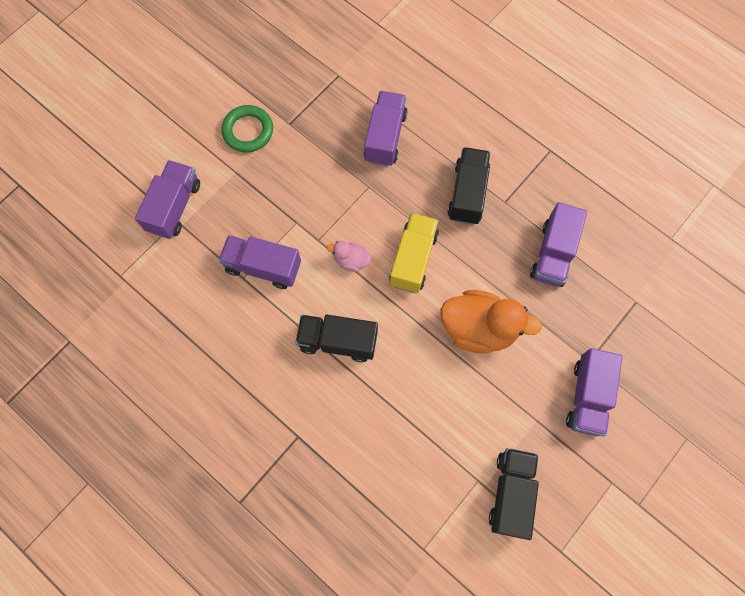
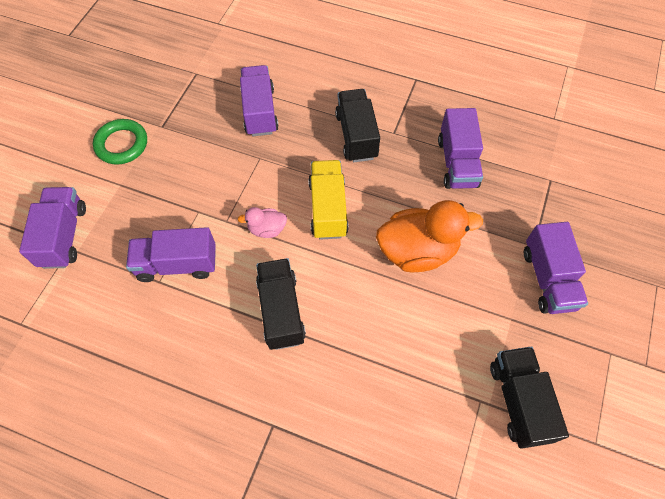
camera: 20 degrees left, 10 degrees down
black truck [295,315,378,362] -> black truck turned 90 degrees clockwise [256,258,306,350]

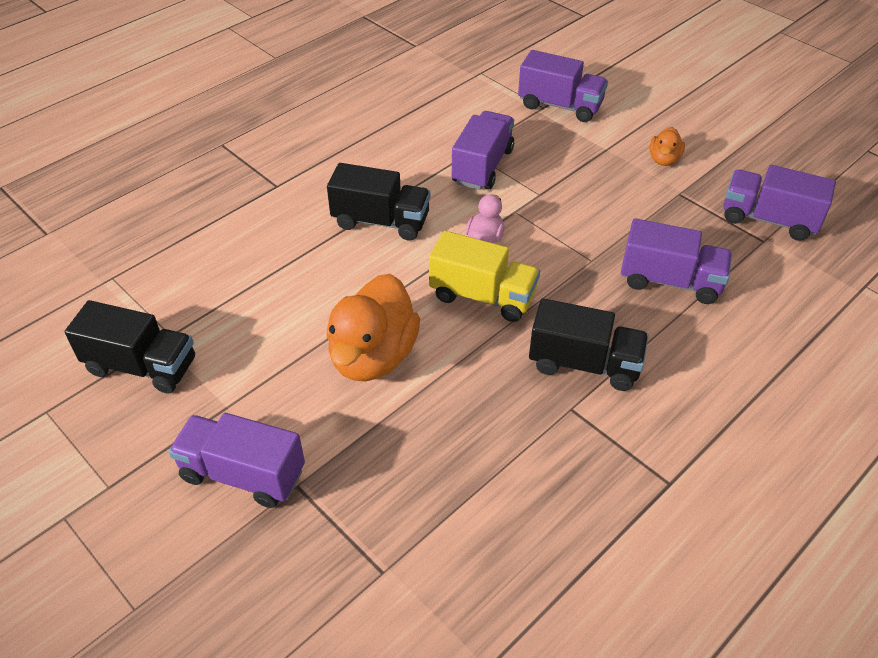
camera: 115 degrees right, 15 degrees down
green ring [93,119,147,165] -> orange duck [650,127,685,166]
purple truck [438,108,483,189] -> purple truck moved to [723,165,836,241]

